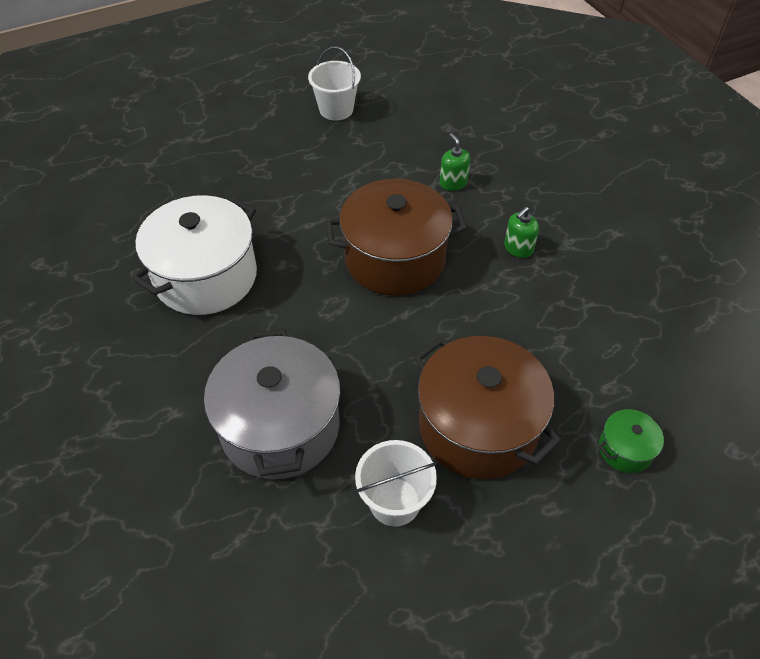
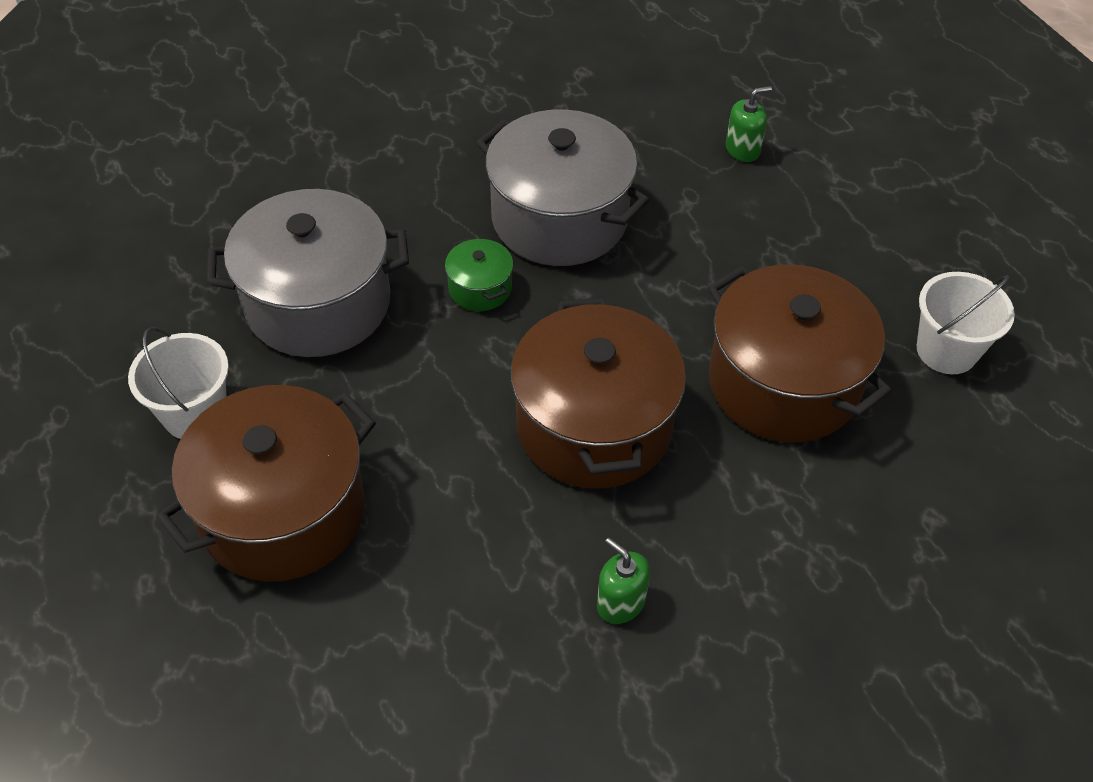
camera: 90 degrees right, 0 degrees up
white pot [132,195,257,315] -> grey pot [476,109,649,266]
green soap dispenser [440,133,470,191] -> green soap dispenser moved to [726,86,772,162]
green pot [599,409,666,473] -> green pot moved to [445,237,513,311]
none -> brown pot [708,264,891,442]

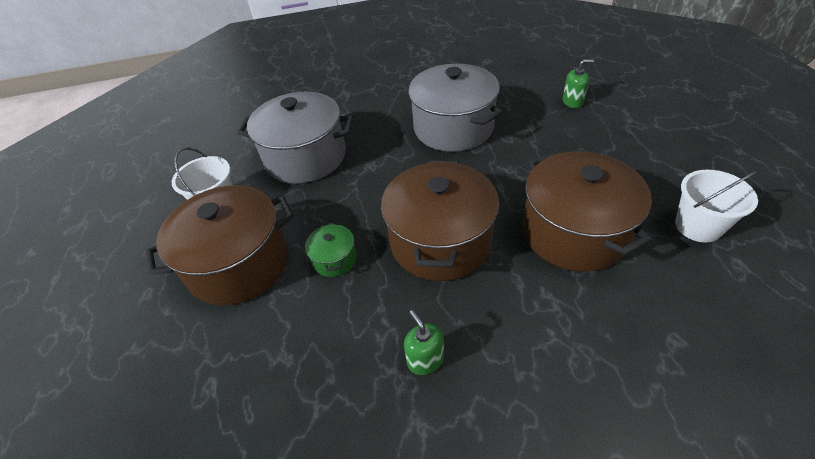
camera: 20 degrees right, 5 degrees down
green pot [445,237,513,311] -> green pot moved to [305,223,357,277]

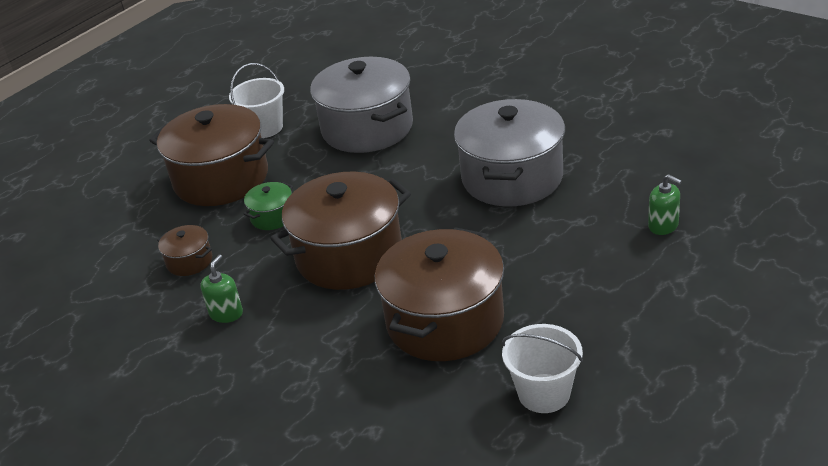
camera: 50 degrees right, 10 degrees down
none -> brown pot [157,225,212,276]

